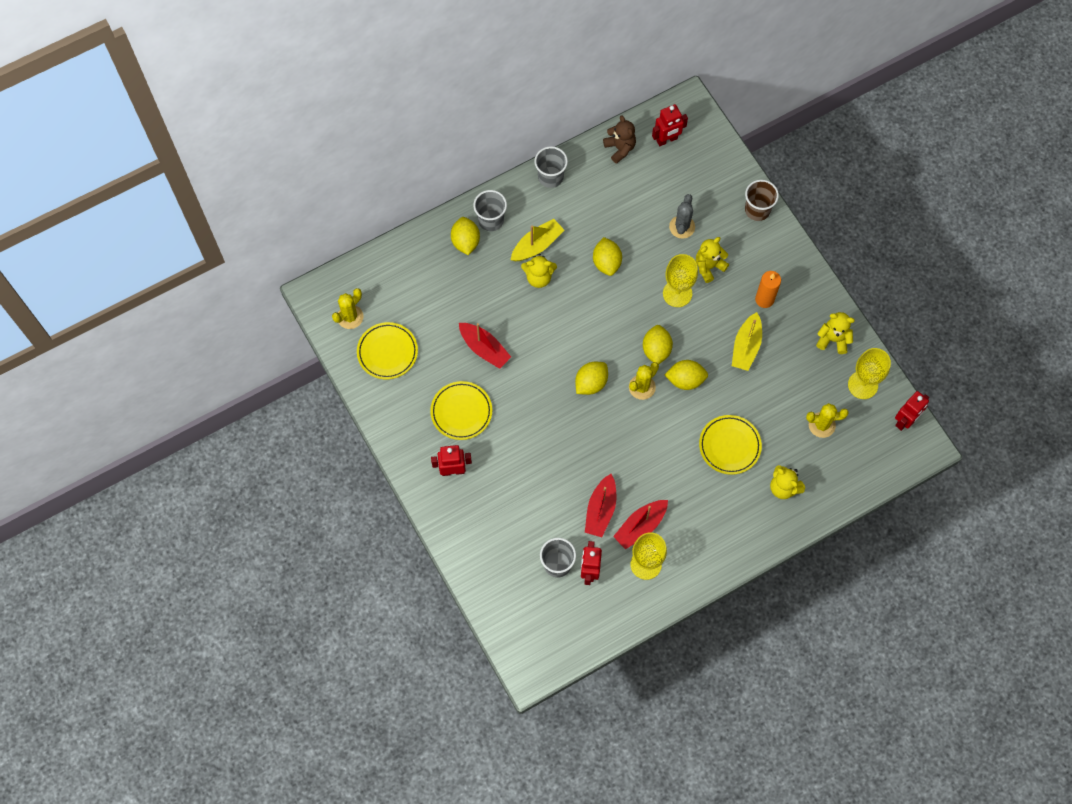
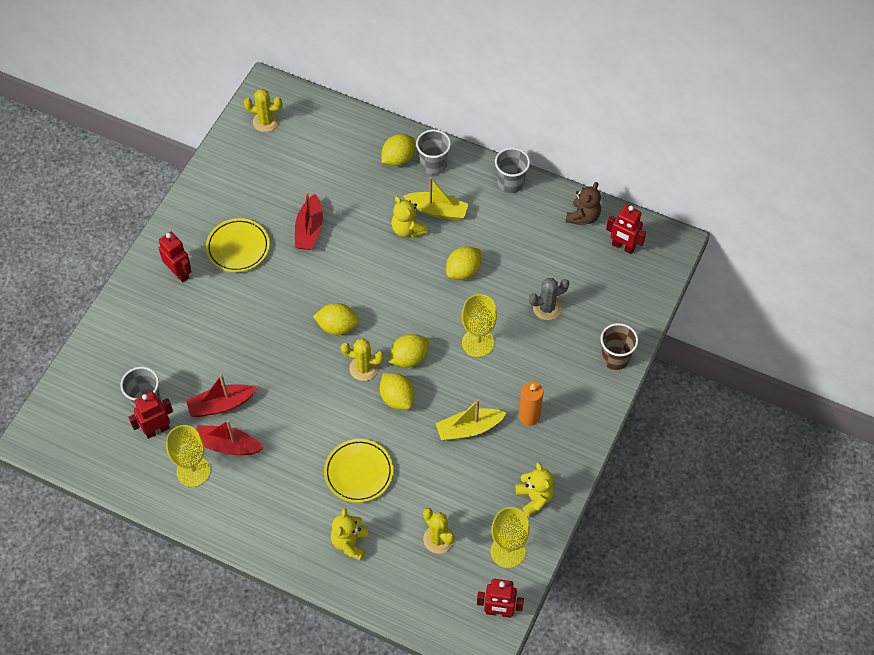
camera: 55 degrees right, 10 degrees down
yellow plate [357,322,418,379] -> none
yellow teddy bear [696,237,729,283] -> none

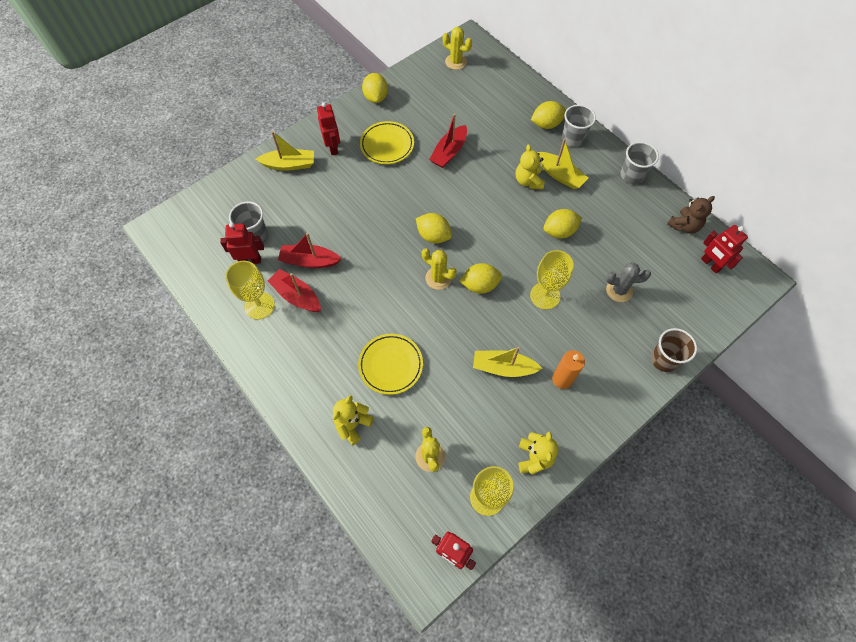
camera: 25 degrees right, 5 degrees up
yellow lemon [380,373,415,410] -> yellow lemon moved to [362,73,388,103]
none -> yellow boat [256,131,314,171]

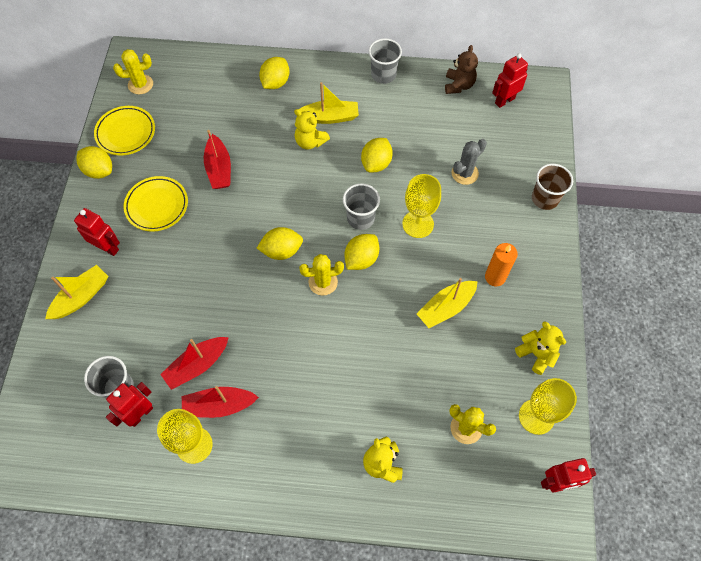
camera: 45 degrees left, 0 degrees up
yellow plate [358,334,423,395] -> yellow plate moved to [94,106,155,156]
grey cup [562,105,596,147] -> grey cup moved to [343,183,380,230]
red robot [701,225,748,273] -> red robot turned 135 degrees clockwise [492,53,528,108]

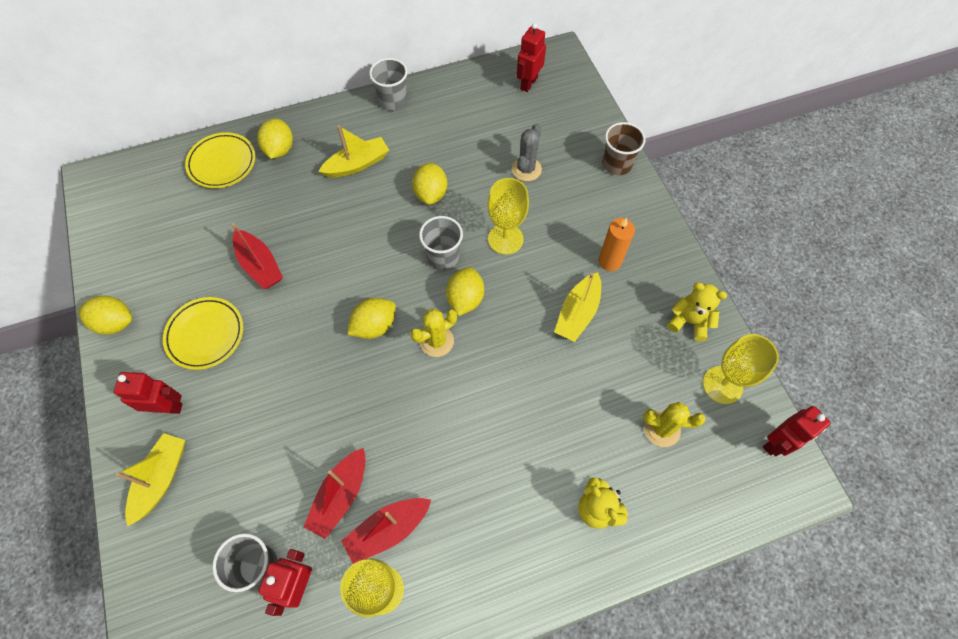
camera: 25 degrees left, 0 degrees up
yellow plate [94,106,155,156] -> yellow plate moved to [185,132,256,188]
yellow cactus [113,49,153,94] -> none
yellow teddy bear [294,109,330,150] -> none
brown teddy bear [445,45,478,94] -> none

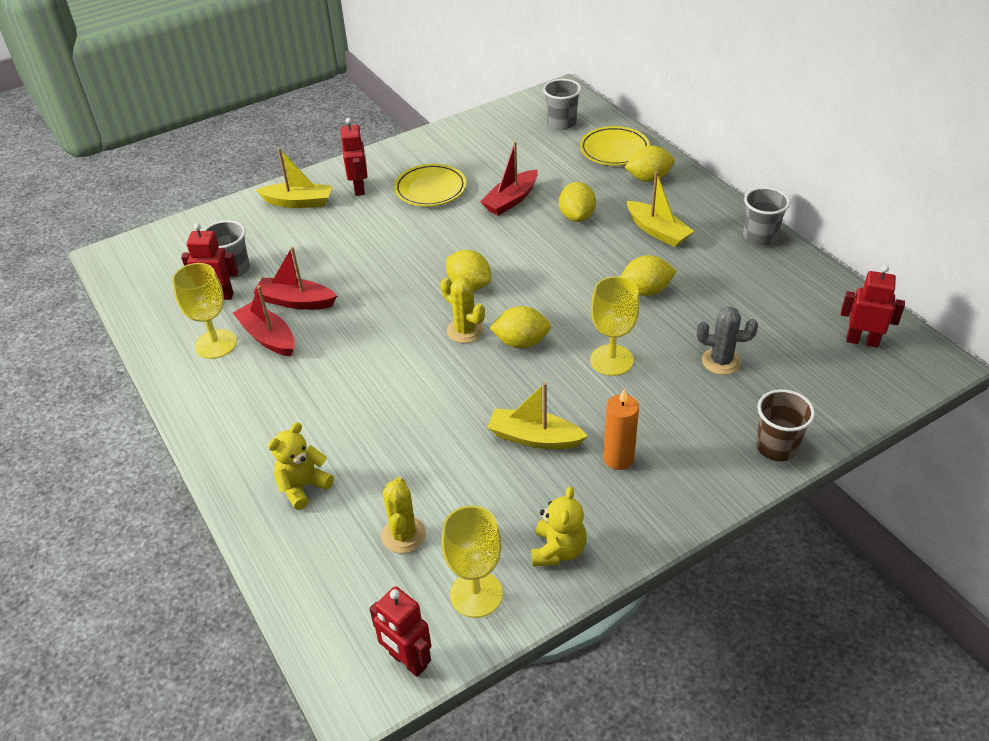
camera: 80 degrees right, 20 degrees down
yellow lemon [78,296,132,335] -> yellow lemon moved to [559,182,596,222]
grey cup [419,216,463,270] -> grey cup moved to [543,79,581,130]

